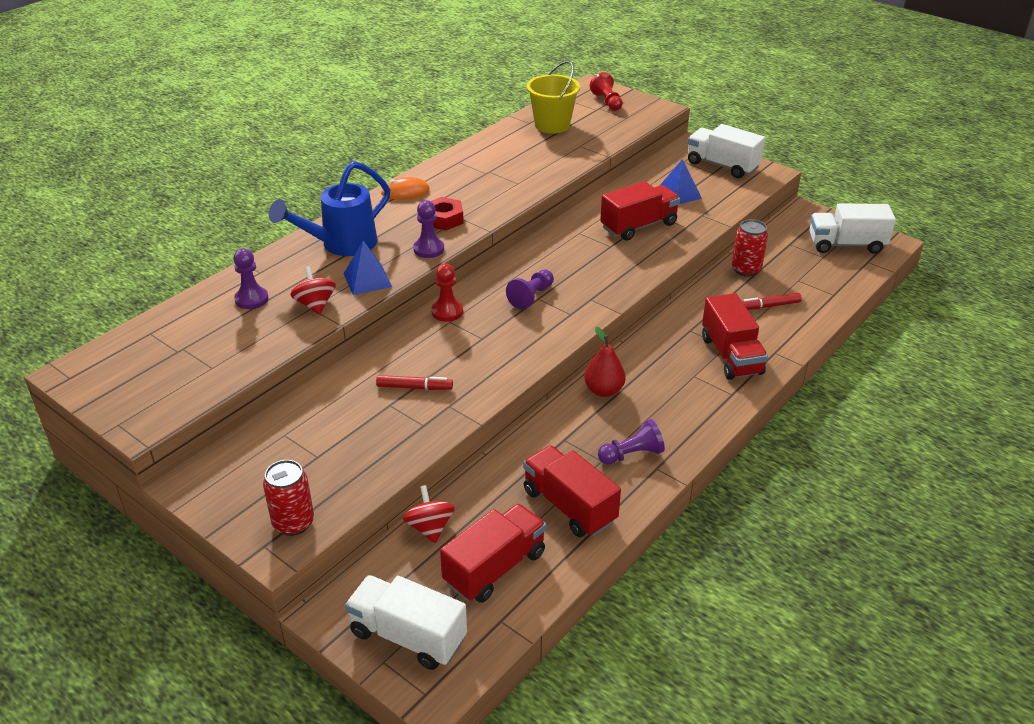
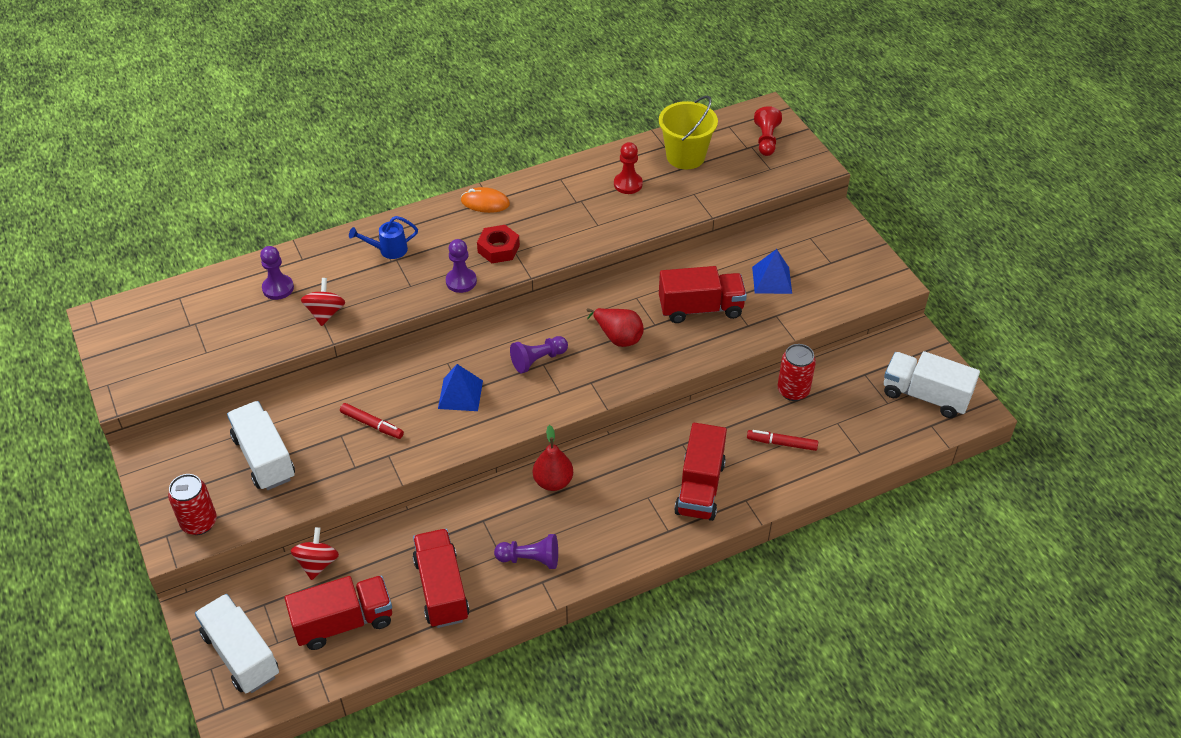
camera: 25 degrees right, 10 degrees up
blue watering can [269,161,390,256] -> blue watering can [349,216,418,259], size x0.52
blue pyramid [344,241,392,295] -> blue pyramid moved to [438,364,483,411]
red pawn [431,263,463,322] -> red pawn moved to [614,142,643,194]
white truck [688,124,765,178] -> white truck moved to [227,401,295,490]
none -> red pear [587,308,644,347]

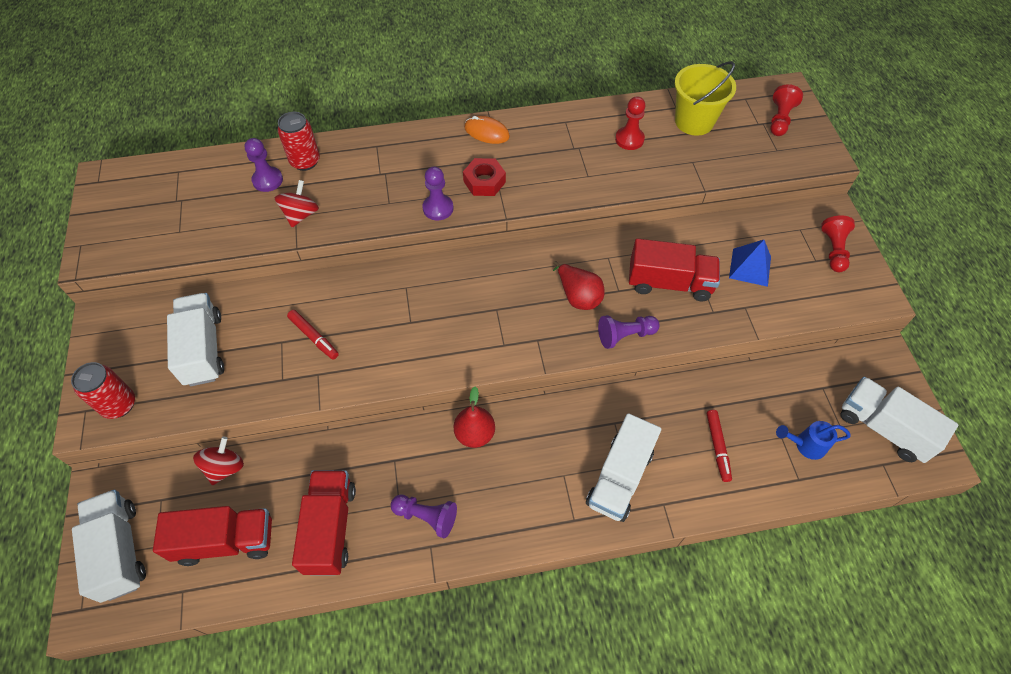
camera: 15 degrees right, 10 degrees up
blue watering can [349,216,418,259] -> blue watering can moved to [776,421,851,460]
blue pyramid [438,364,483,411] -> none
purple pawn [510,336,568,374] -> purple pawn moved to [598,315,660,349]
red truck [674,423,727,521] -> white truck [586,413,661,522]
red marker [747,430,818,451] -> red marker turned 120 degrees counterclockwise [707,410,732,482]
red can [777,344,816,401] -> red can moved to [278,112,320,171]
none -> red pawn [821,215,855,272]

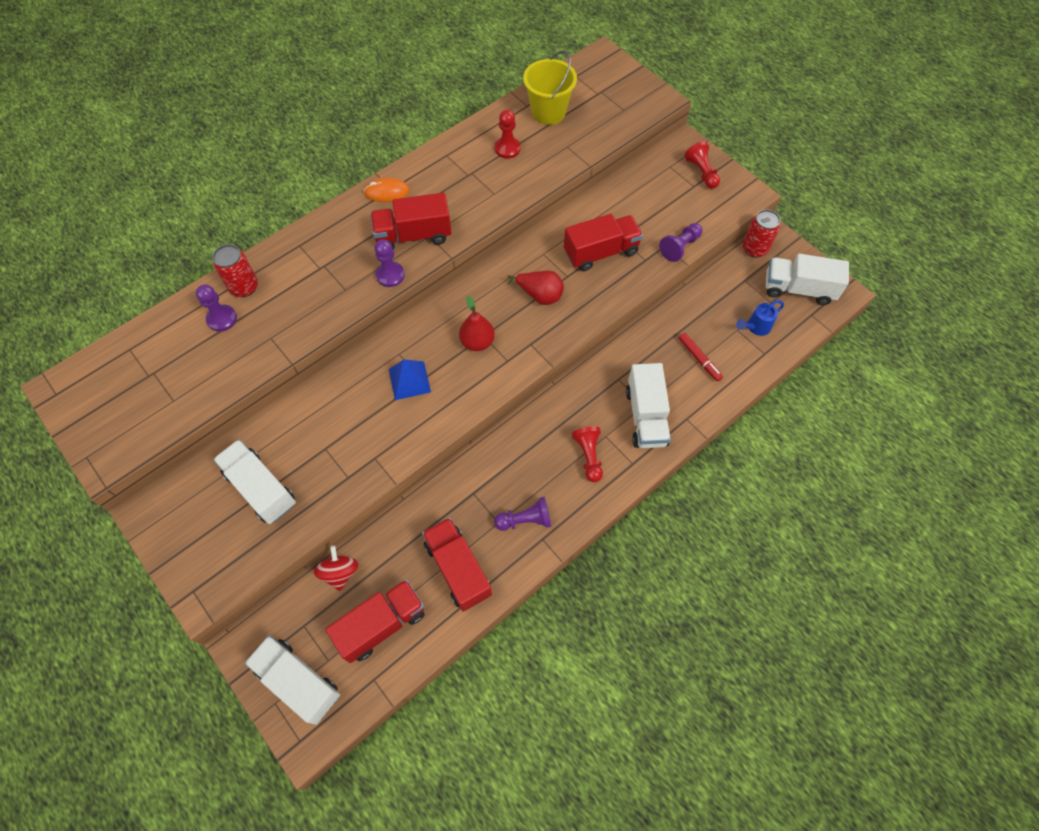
camera: 30 degrees left, 5 degrees up
red can [71,362,135,419] -> red can moved to [743,209,781,258]
red spinning top [275,180,319,227] -> none
red marker [287,310,339,360] -> none
red pear [454,386,495,448] -> red pear moved to [459,296,495,351]
red nut [463,158,506,196] -> red truck [370,193,451,249]
purple pawn [598,315,660,349] -> purple pawn moved to [659,223,702,262]
blue pyramid [729,240,771,287] -> blue pyramid moved to [389,359,431,400]
red pawn [770,84,803,136] -> red pawn moved to [571,426,603,482]

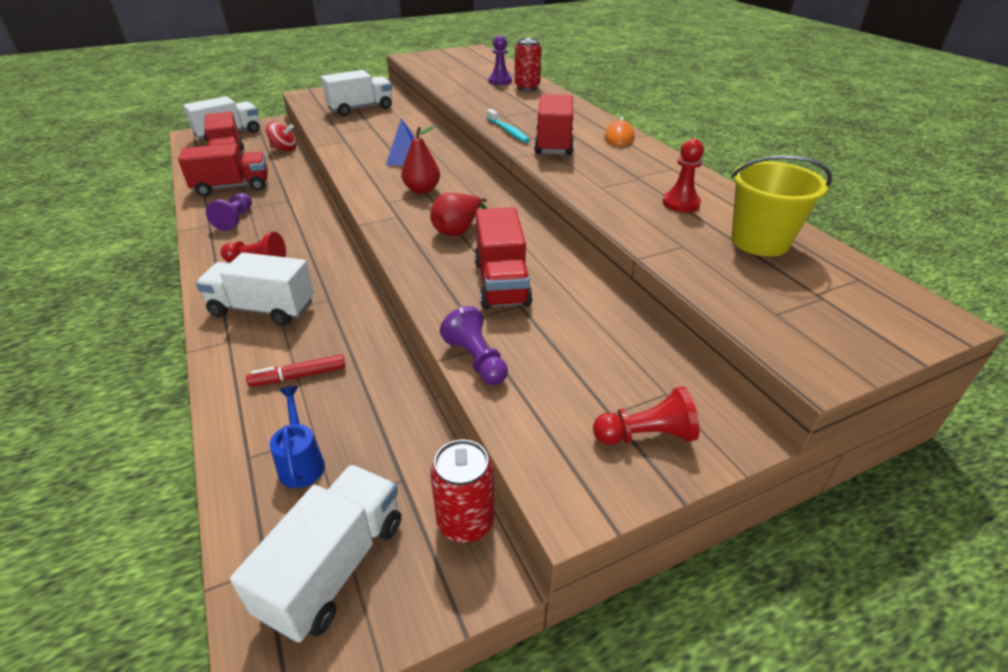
camera: 105 degrees right, 25 degrees down
purple pawn [375,239,405,287] -> turquoise toothbrush [487,109,530,143]

